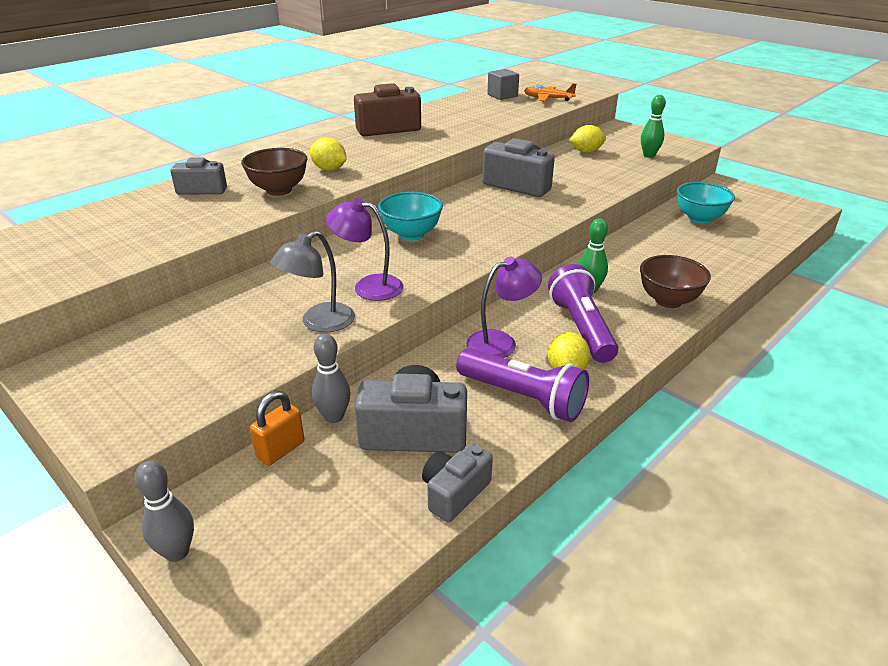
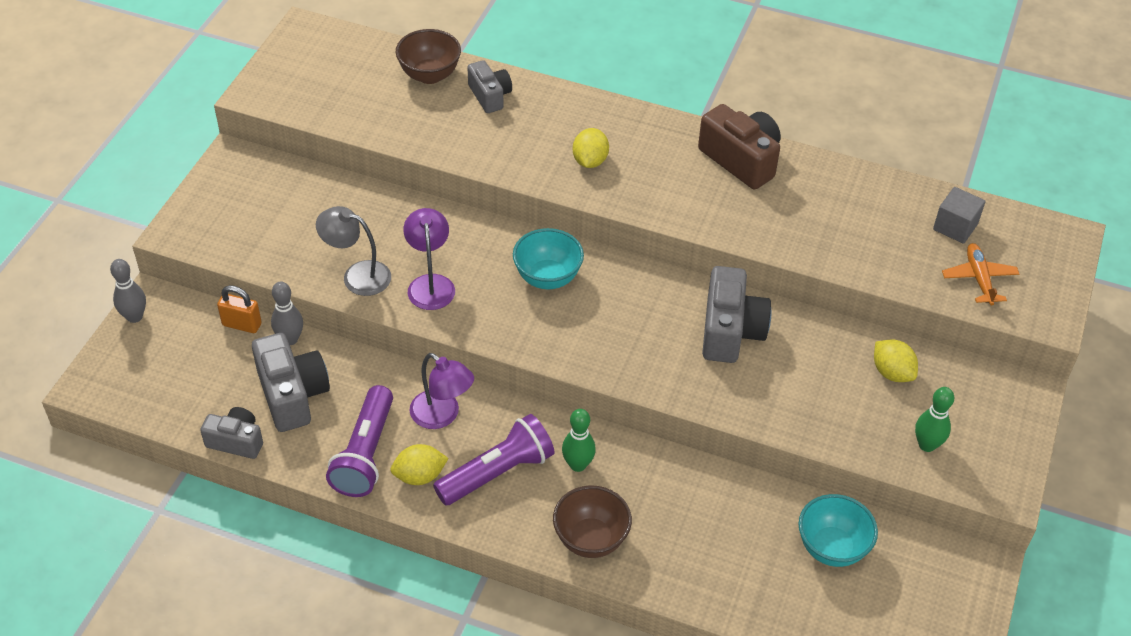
camera: 65 degrees right, 15 degrees up
brown bowl [241,148,307,196] -> brown bowl moved to [395,29,461,84]

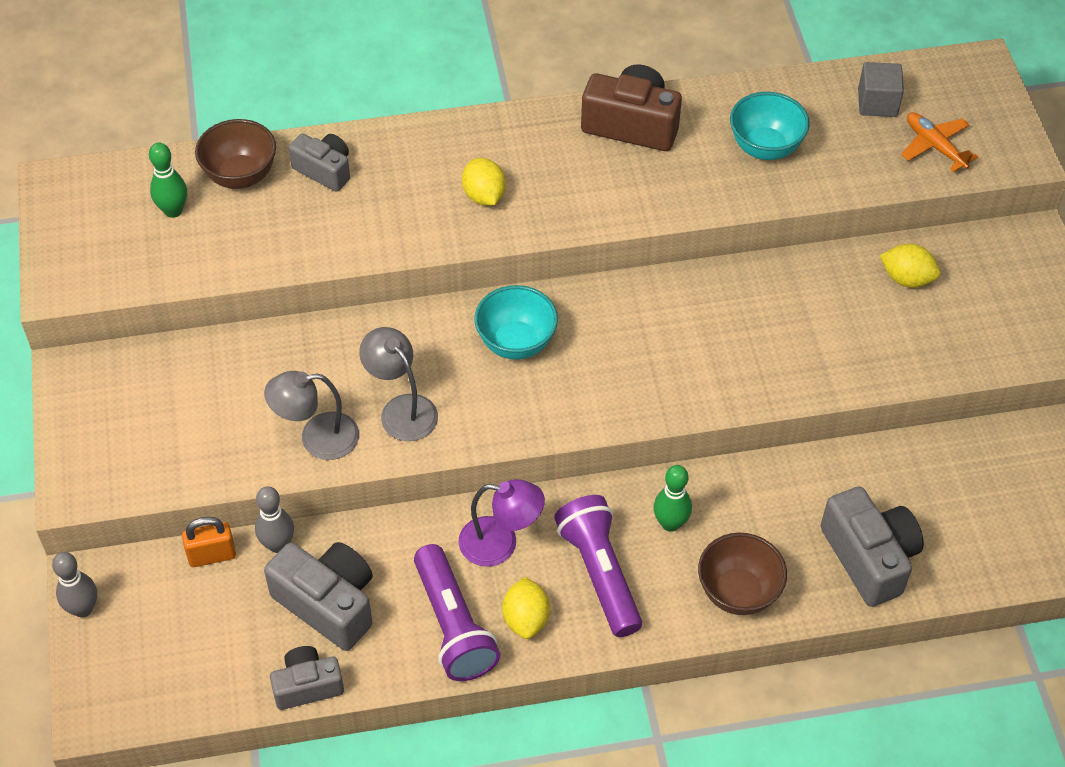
camera: 30 degrees left, 5 degrees up
yellow lemon [390,444,449,485] -> yellow lemon turned 45 degrees counterclockwise [502,577,550,639]
purple lamp [403,208,455,310] -> grey lamp [359,327,438,441]
purple flashlight [433,414,554,506] -> purple flashlight turned 45 degrees counterclockwise [554,495,642,637]
grey camera [702,266,771,363] -> grey camera moved to [821,486,924,607]
turquoise bowl [799,494,878,567] -> turquoise bowl moved to [730,92,810,160]
green bowling pin [915,387,954,452] -> green bowling pin moved to [149,143,187,218]

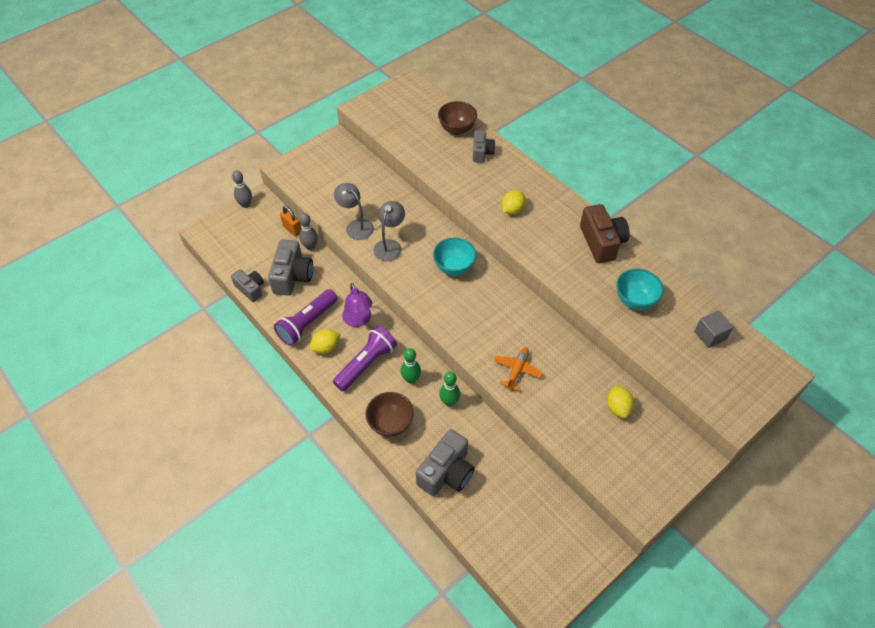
camera: 60 degrees right, 0 degrees up
green bowling pin [149,143,187,218] -> green bowling pin moved to [439,372,460,407]
orange plane [901,112,978,172] -> orange plane moved to [494,347,543,391]

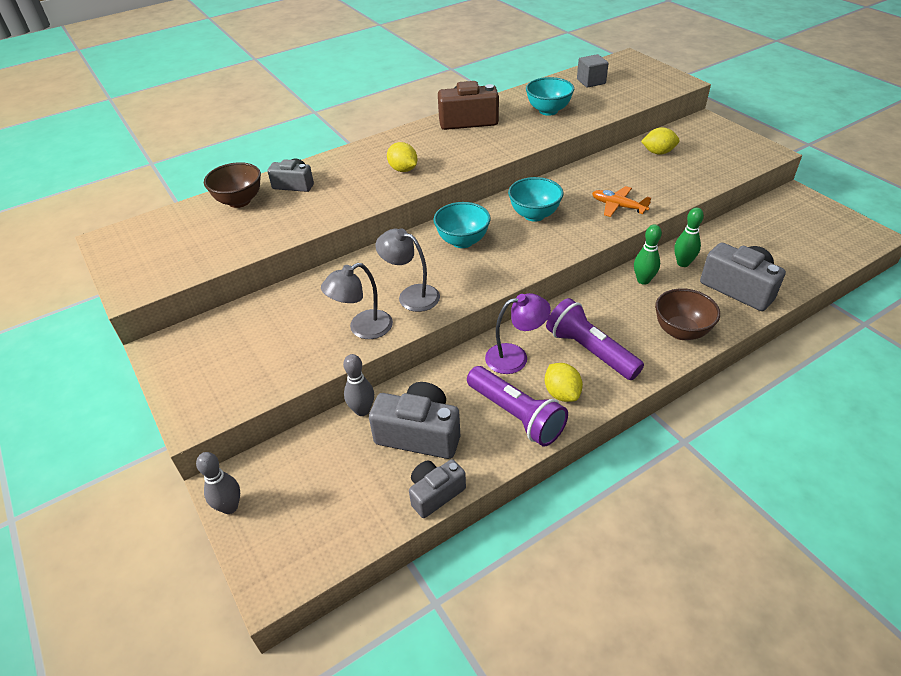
camera: 80 degrees left, 10 degrees down
orange padlock [280,206,301,237] -> none
green bowling pin [401,348,421,384] -> green bowling pin moved to [674,207,704,267]
none -> turquoise bowl [508,177,563,222]

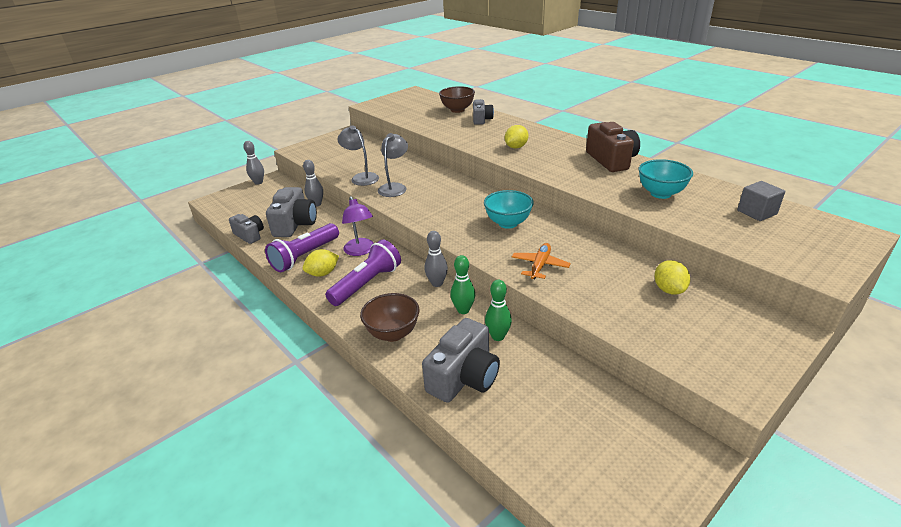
camera: 80 degrees right, 10 degrees down
turquoise bowl [434,202,491,248] -> none
none -> grey bowling pin [424,231,448,287]

